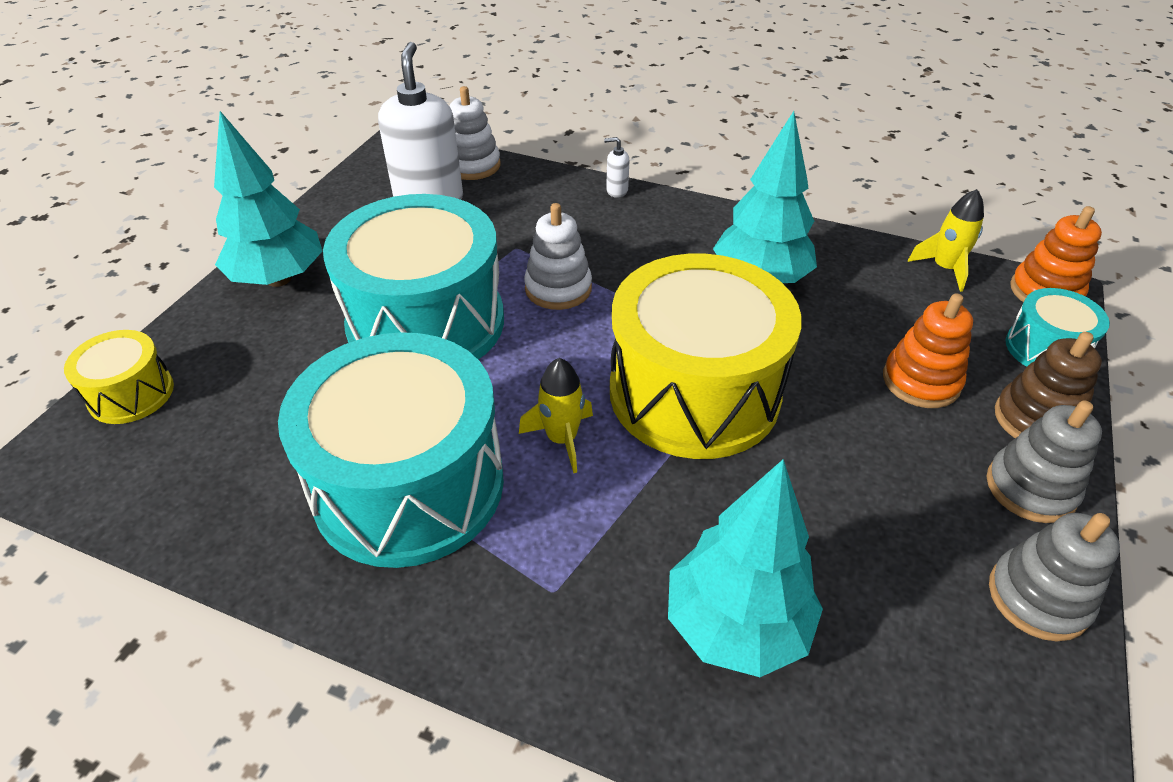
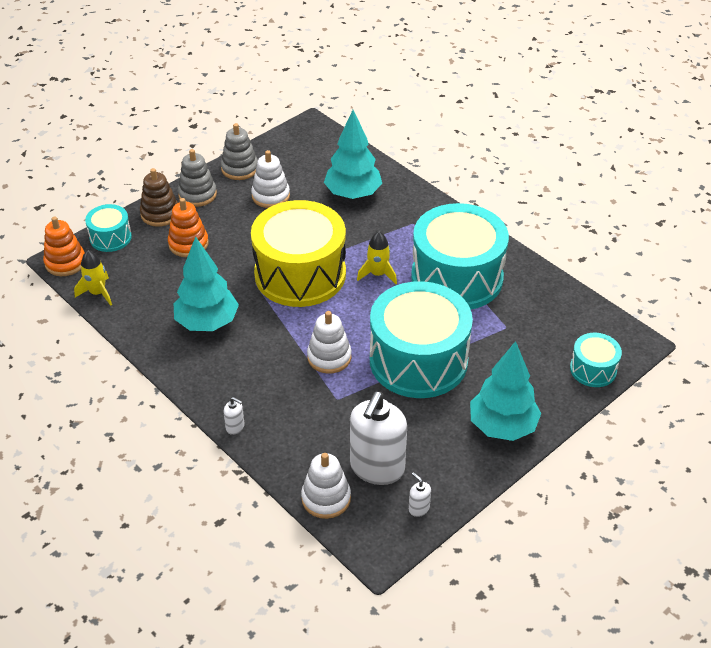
camera: 155 degrees left, 0 degrees up
yellow drum [64,330,174,424] -> turquoise drum [570,333,622,387]
none -> white stacking toy [251,150,290,208]
none -> white soap dispenser [409,472,431,517]

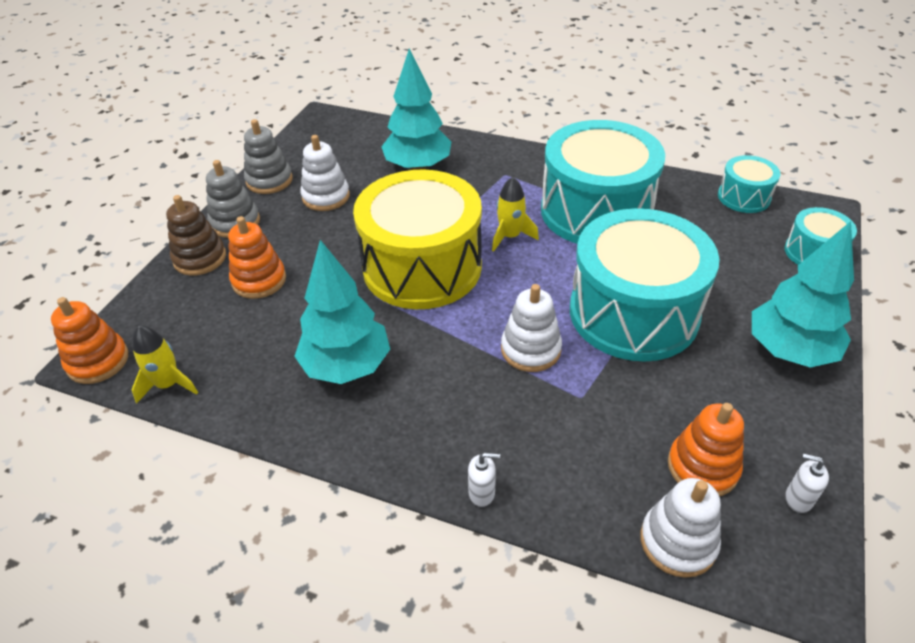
camera: 25 degrees left, 0 degrees up
turquoise drum [85,204,132,252] -> turquoise drum moved to [718,155,780,213]
white soap dispenser [350,392,407,485] -> orange stacking toy [668,403,744,496]

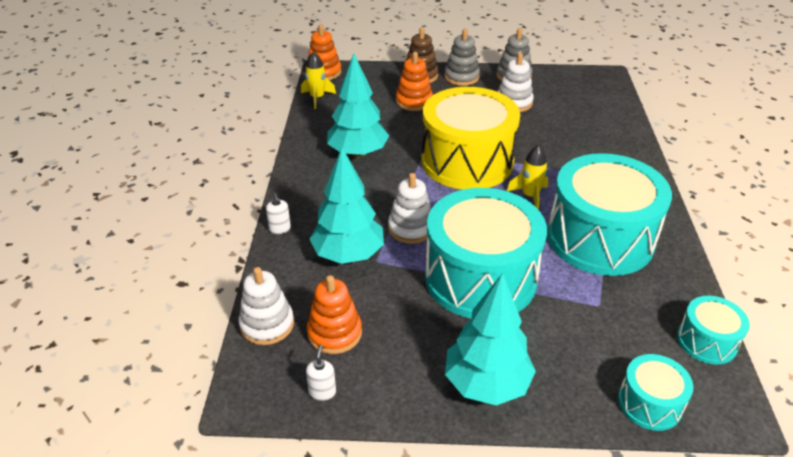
camera: 70 degrees right, 5 degrees down
turquoise tree [382,48,451,170] -> turquoise tree moved to [309,148,384,264]

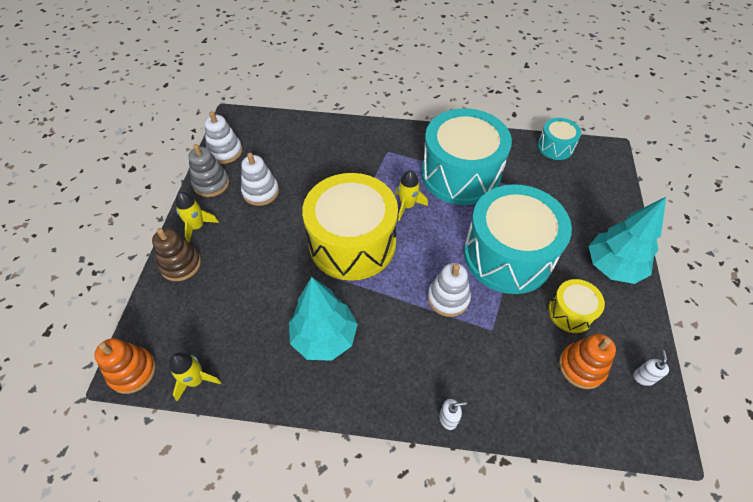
camera: 85 degrees left, 15 degrees up
white stacking toy [239,267,294,345] -> white stacking toy moved to [204,111,242,164]
white soap dispenser [306,344,336,401] -> white soap dispenser turned 90 degrees clockwise [633,350,669,386]
turquoise tree [309,148,384,264] -> none
orange stacking toy [396,52,433,111] -> none
grey stacking toy [444,29,480,86] -> yellow rocket [176,192,219,243]
turquoise drum [618,354,694,431] -> none
none -> yellow drum [548,279,605,333]

